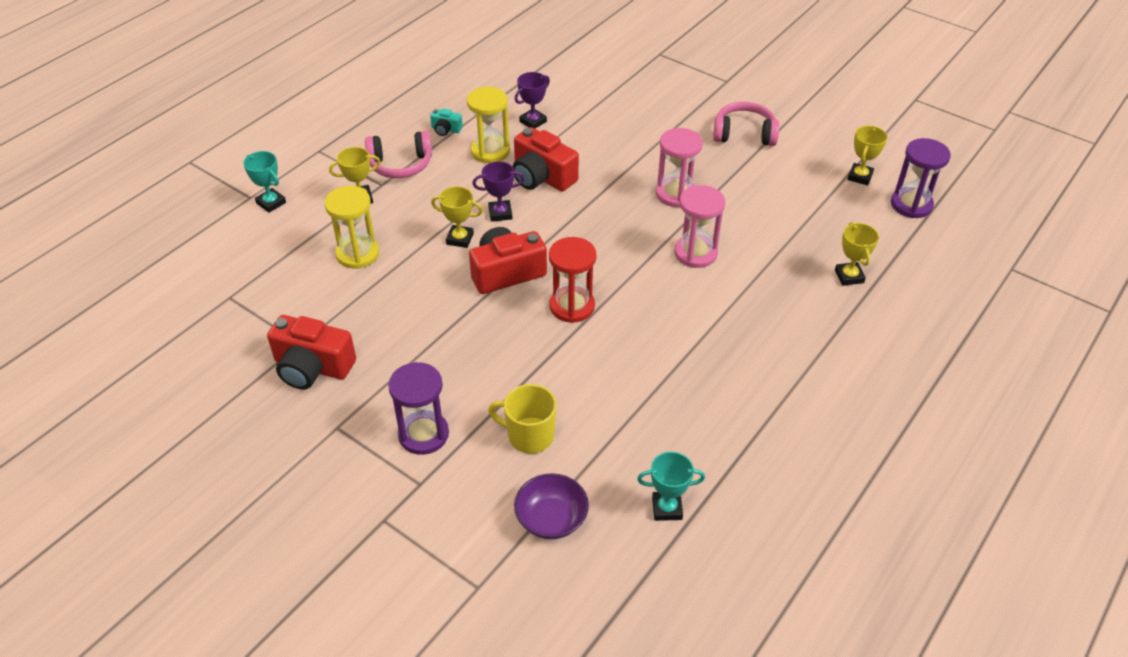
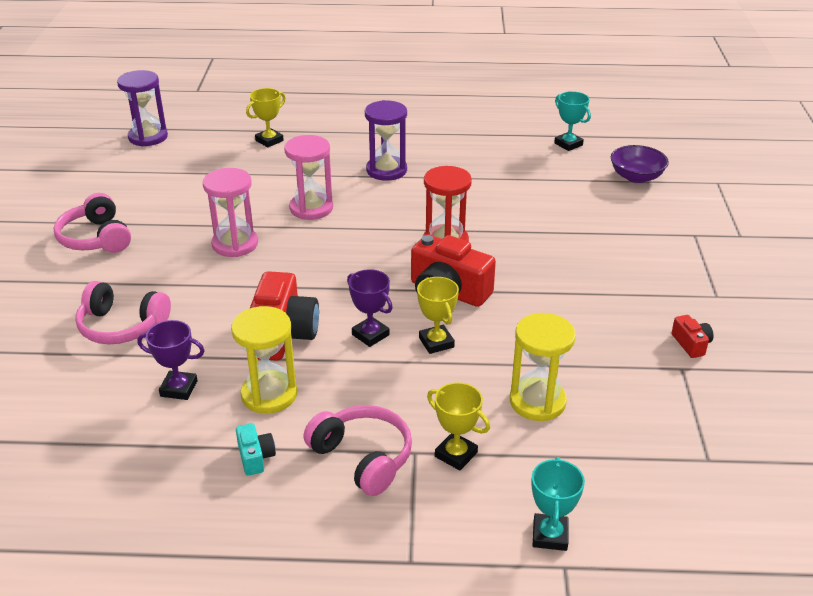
camera: 125 degrees left, 10 degrees down
red camera [267,315,356,389] -> red camera [672,315,714,358], size x0.48
purple hourglass [388,362,449,455] -> purple hourglass moved to [365,100,407,181]
yellow mug [488,384,557,454] -> none
yellow trophy [848,126,887,185] -> none
none -> pink headphones [75,281,171,344]

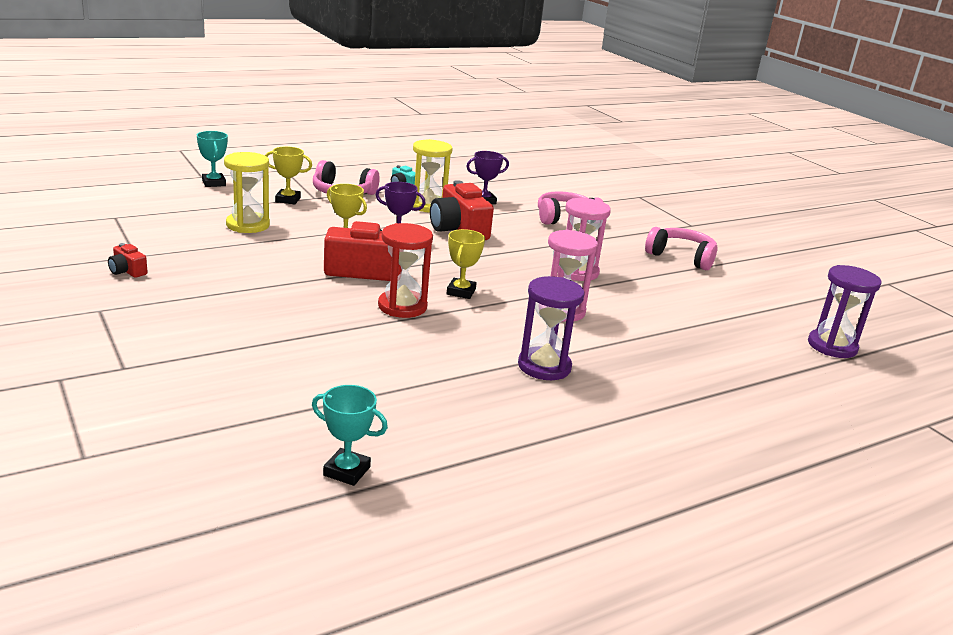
camera: 145 degrees right, 10 degrees down
yellow trophy [246,88,286,147] -> yellow trophy moved to [447,229,485,299]
purple bowl [611,145,669,183] -> none

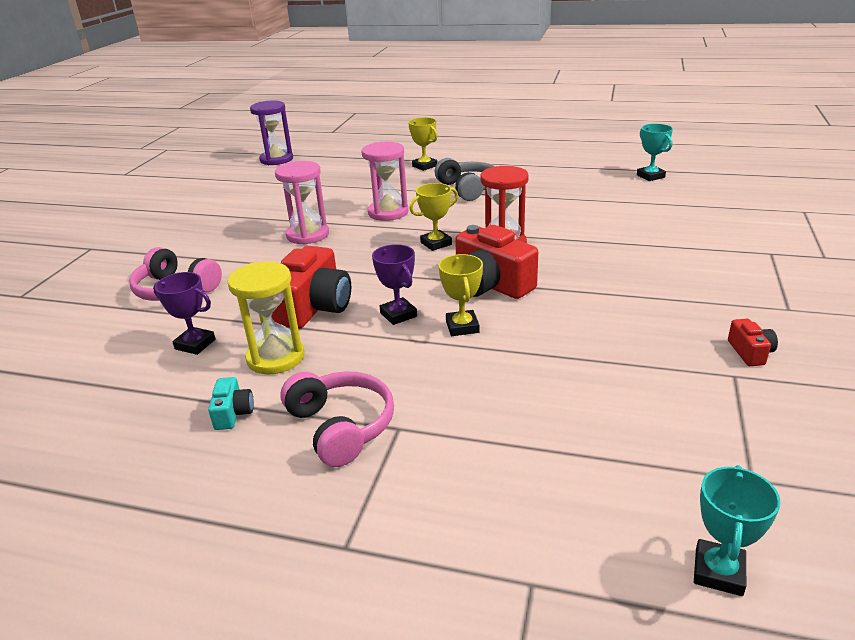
camera: 130 degrees left, 5 degrees up
turquoise trophy [197,131,228,187] -> turquoise trophy moved to [694,465,781,596]
yellow hourglass [224,152,270,233] -> none
yellow trophy [265,146,312,205] -> yellow trophy moved to [409,117,438,171]
purple hourglass [518,276,585,380] -> grey headphones [435,158,495,201]
pink headphones [645,227,718,270] -> none

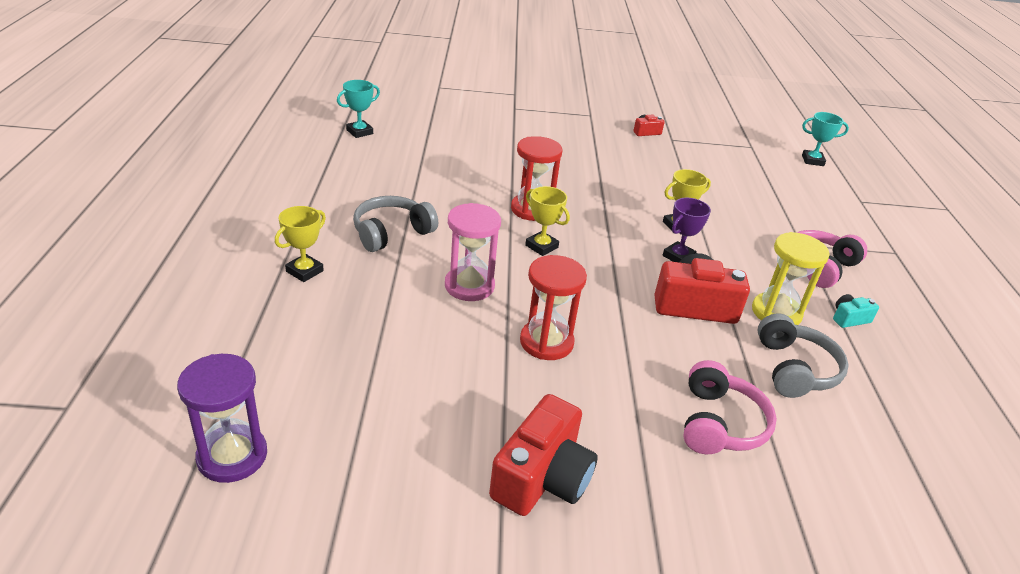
camera: 110 degrees left, 5 degrees up
purple trophy [153,272,215,355] -> grey headphones [758,314,849,398]
pink hourglass [275,161,329,245] -> red hourglass [520,255,587,360]
red camera [455,225,538,299] -> red camera moved to [489,394,598,516]

